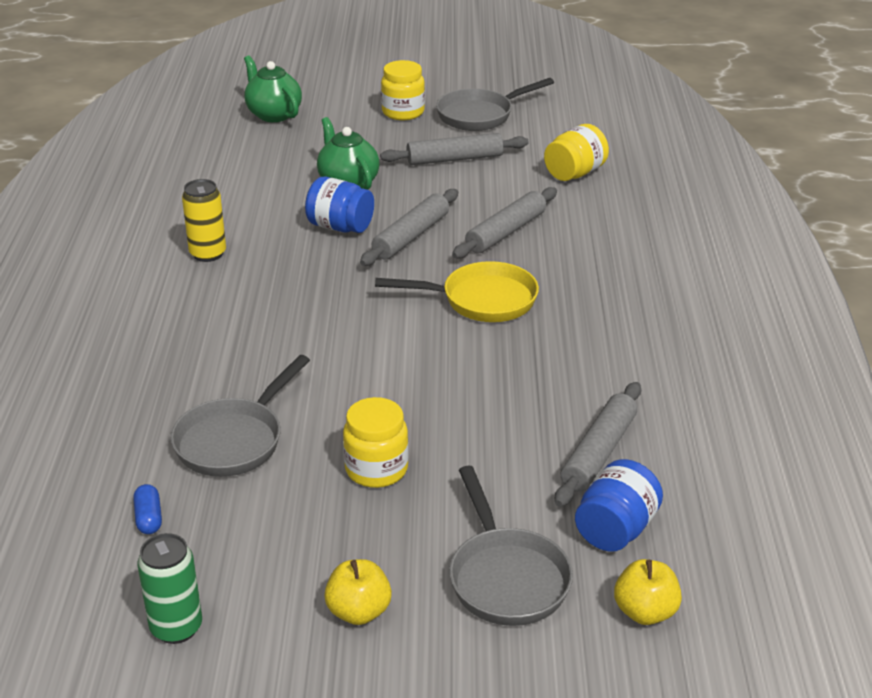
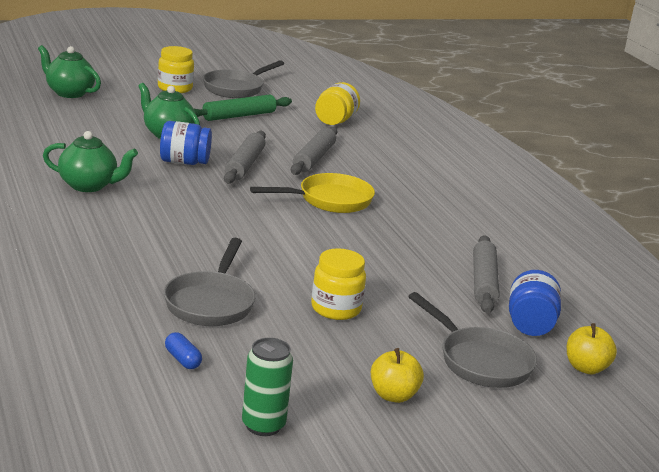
camera: 25 degrees left, 10 degrees down
yellow can [182,179,226,262] -> green teapot [43,131,138,192]
grey rolling pin [380,133,529,165] -> green rolling pin [194,94,292,121]

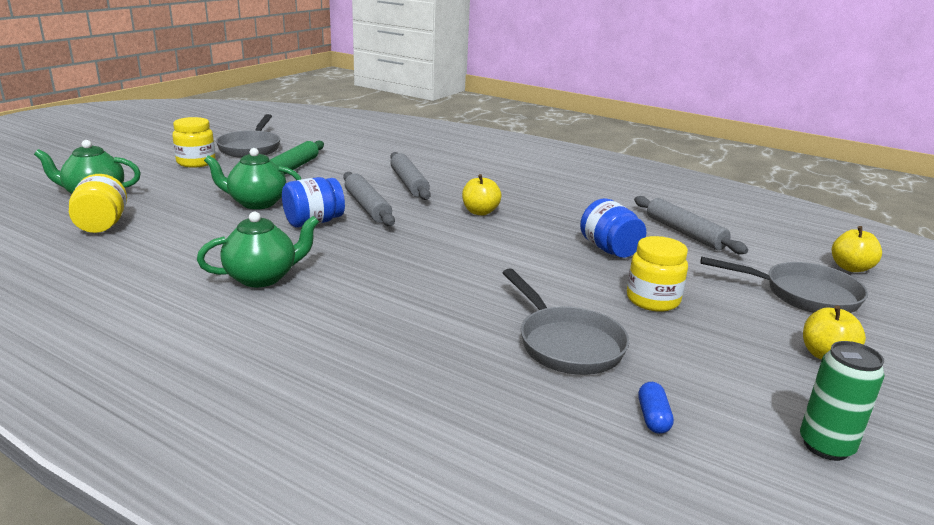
camera: 35 degrees left, 0 degrees up
blue capsule [165,332,202,369] -> blue capsule turned 75 degrees clockwise [638,382,674,434]
yellow pan [250,173,375,213] -> yellow apple [462,174,502,215]
yellow jar [315,82,360,125] -> yellow jar moved to [69,174,127,233]
blue jar [509,270,561,336] -> blue jar moved to [580,198,646,258]

